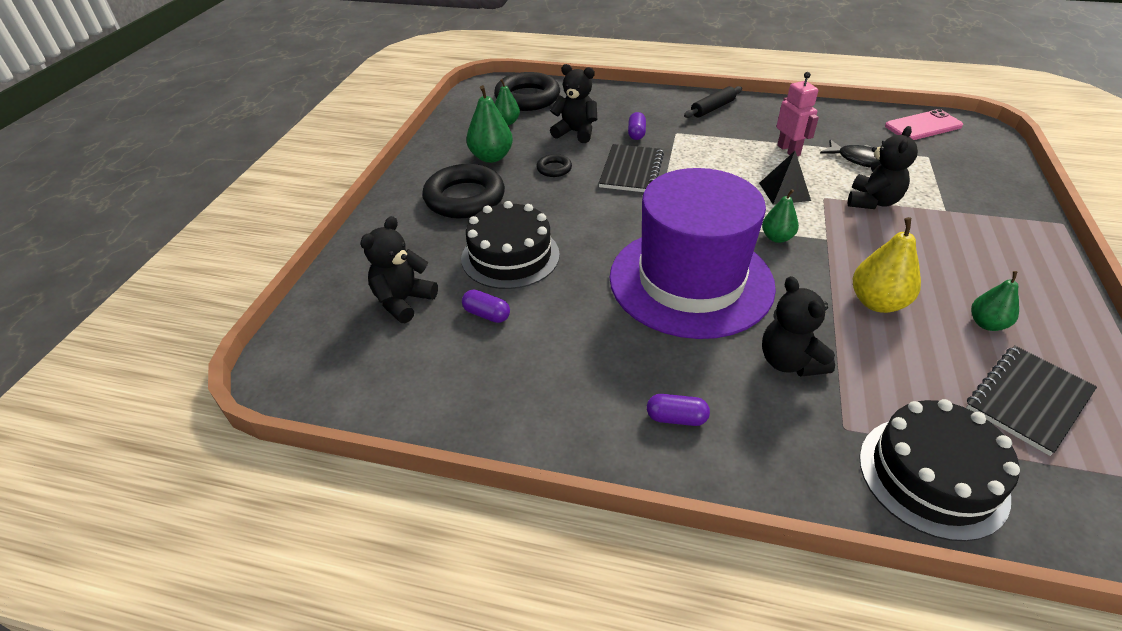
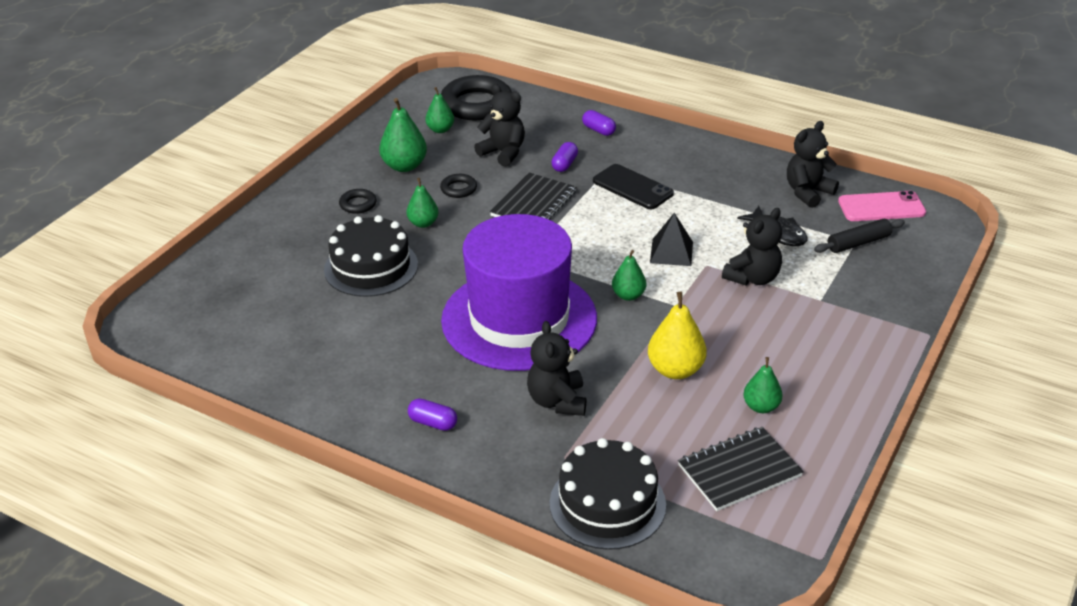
camera: 15 degrees right, 5 degrees down
black teddy bear [360,216,438,323] -> black teddy bear moved to [787,121,839,208]
black ring [422,164,505,218] -> black ring [339,189,377,214], size x0.46
purple capsule [462,289,510,323] -> purple capsule moved to [582,110,616,136]
black rolling pin [684,86,742,118] -> black rolling pin moved to [814,219,905,253]
pink robot [776,72,819,156] -> none
none -> green pear [406,178,439,228]
none -> black phone [593,164,674,209]

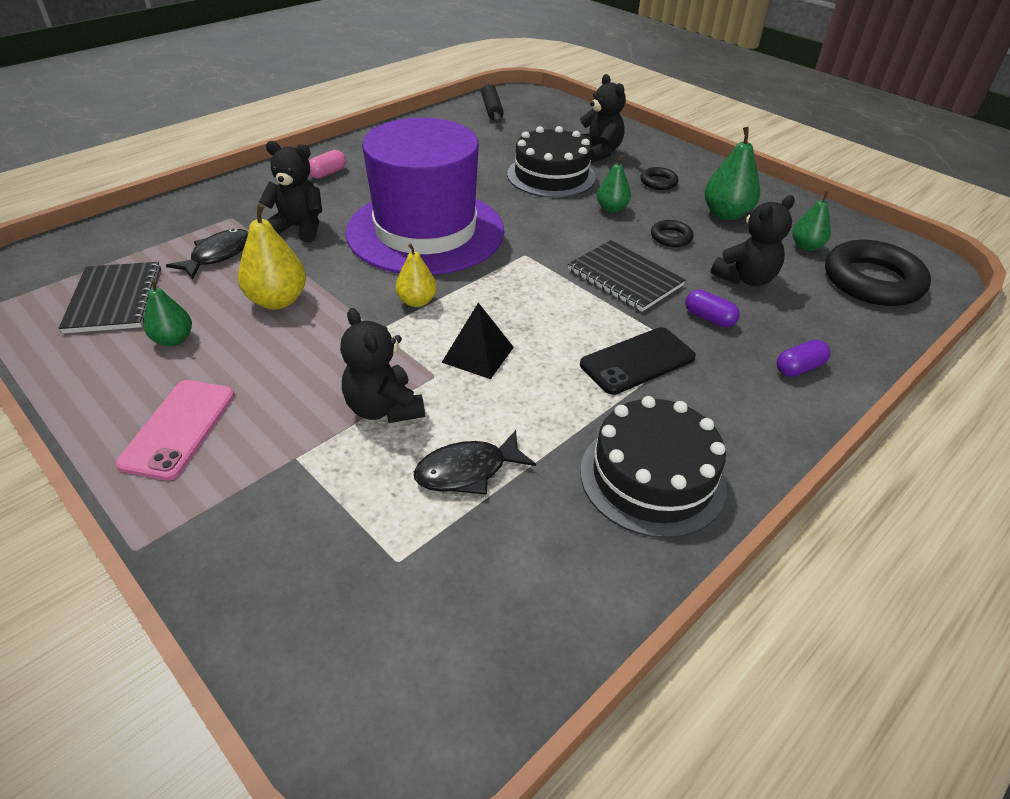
camera: 105 degrees right, 5 degrees up
purple capsule [408,398,457,431] -> pink capsule [309,150,346,179]
black cake [550,438,666,550] -> black cake moved to [581,396,727,538]
green pear [612,250,646,301] -> yellow pear [395,243,437,307]
black teddy bear [787,121,839,208] -> black teddy bear moved to [580,74,626,163]
black rolling pin [814,219,905,253] -> black rolling pin moved to [481,83,504,123]
pink phone [838,191,926,221] -> pink phone moved to [116,380,235,481]
none -> black fish [166,229,248,280]

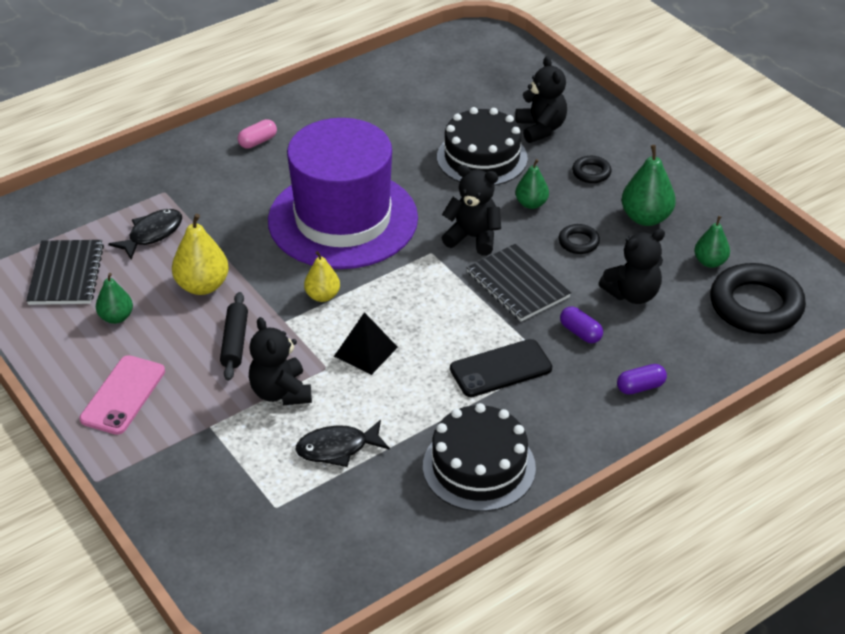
camera: 10 degrees right, 0 degrees up
black teddy bear [259,141,322,242] -> black teddy bear moved to [442,165,501,256]
black rolling pin [481,83,504,123] -> black rolling pin moved to [220,292,248,381]

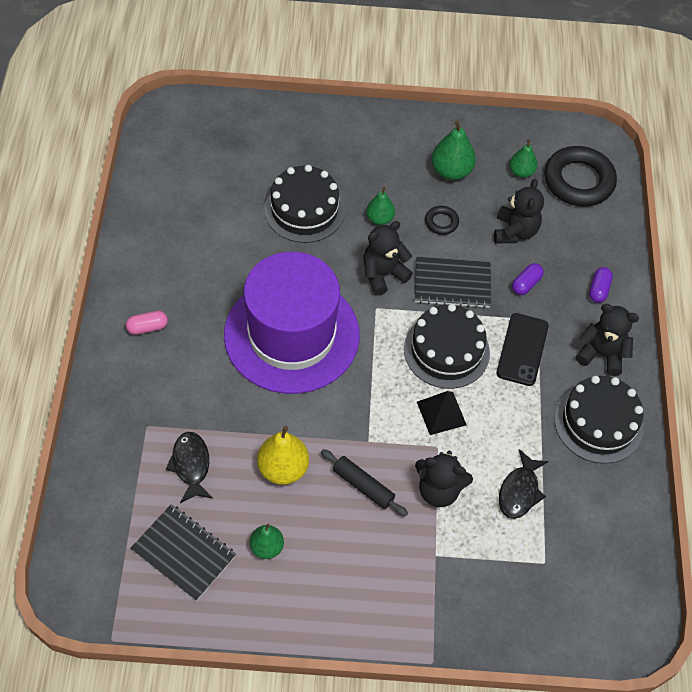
camera: 55 degrees left, 15 degrees up
pink phone [79,355,165,435] -> none
pink capsule [237,119,277,149] -> pink capsule turned 75 degrees clockwise [126,311,168,335]
yellow pear [304,251,340,302] -> none
black teddy bear [516,56,567,143] -> black teddy bear moved to [576,304,639,376]
purple capsule [560,306,603,343] -> purple capsule turned 45 degrees counterclockwise [512,263,544,295]
black ring [572,156,611,183] -> none
none -> black cake [404,304,490,389]

